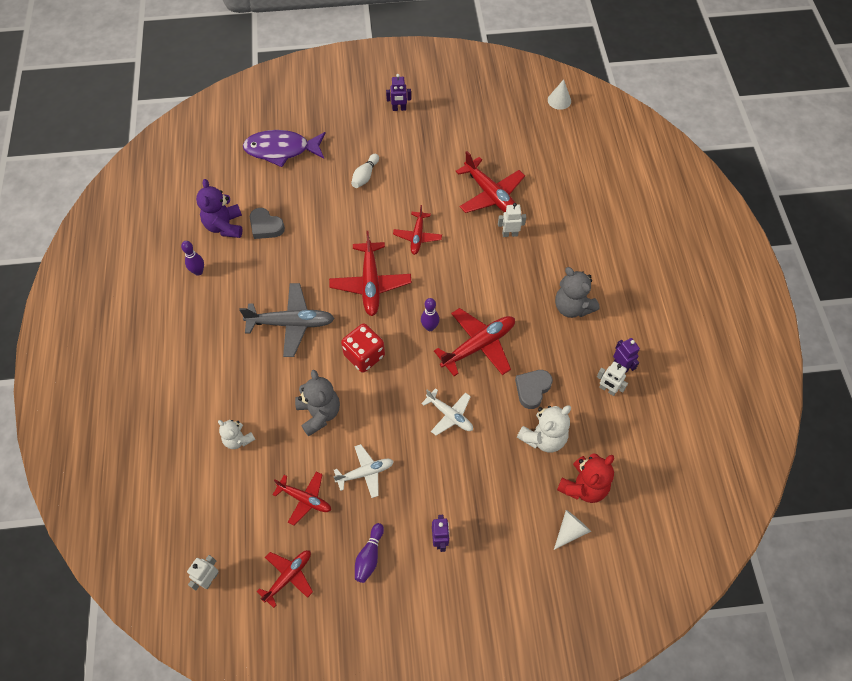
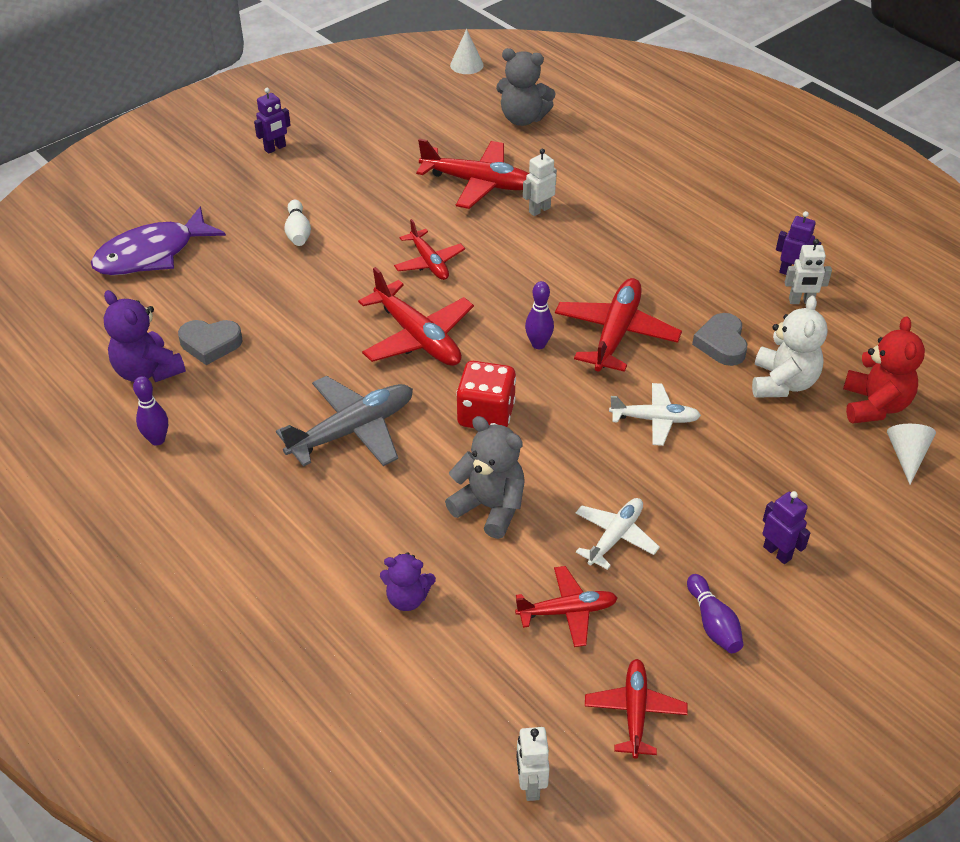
camera: 35 degrees left, 15 degrees down
white teddy bear [218,420,255,449] -> purple teddy bear [380,552,436,611]
grey teddy bear [555,267,600,318] -> grey teddy bear moved to [496,48,556,126]

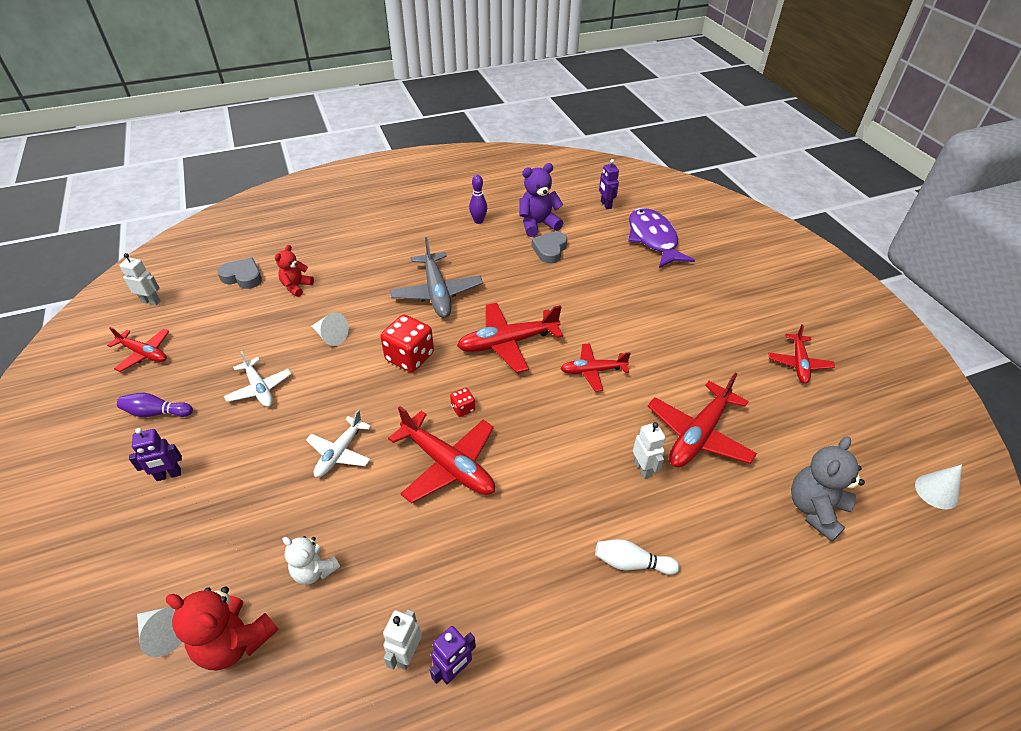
camera: 110 degrees right, 0 degrees up
purple robot [254,88,291,154] -> purple robot moved to [599,159,619,209]
white bowling pin [284,200,311,246] -> white bowling pin moved to [595,539,680,575]
purple teddy bear [380,552,436,611] -> red teddy bear [275,245,314,297]
grey teddy bear [445,416,525,539] -> white cone [311,313,349,346]
red plane [515,566,618,647] -> red plane moved to [768,324,835,383]
purple bowling pin [525,281,554,349] -> red dice [450,388,475,417]
grey heart [692,313,747,366] -> grey heart moved to [217,257,262,289]
white teddy bear [752,296,828,398] -> white teddy bear [283,536,340,585], size x0.64

